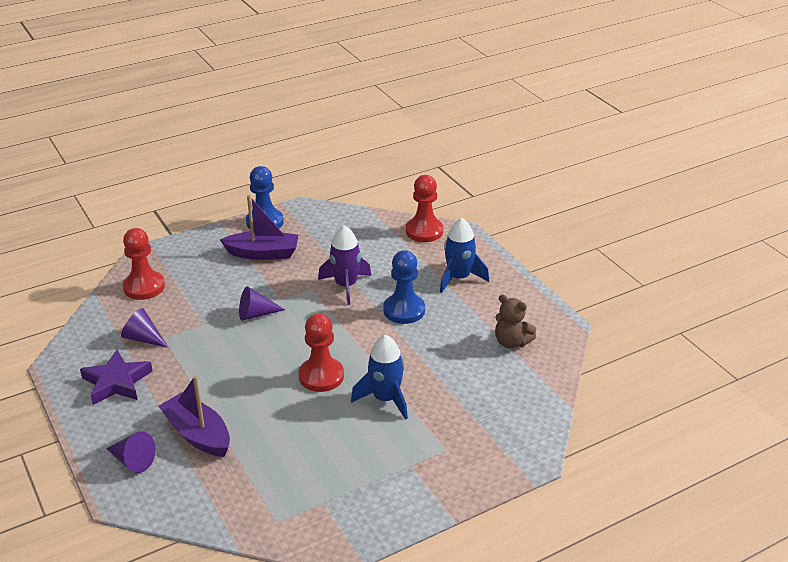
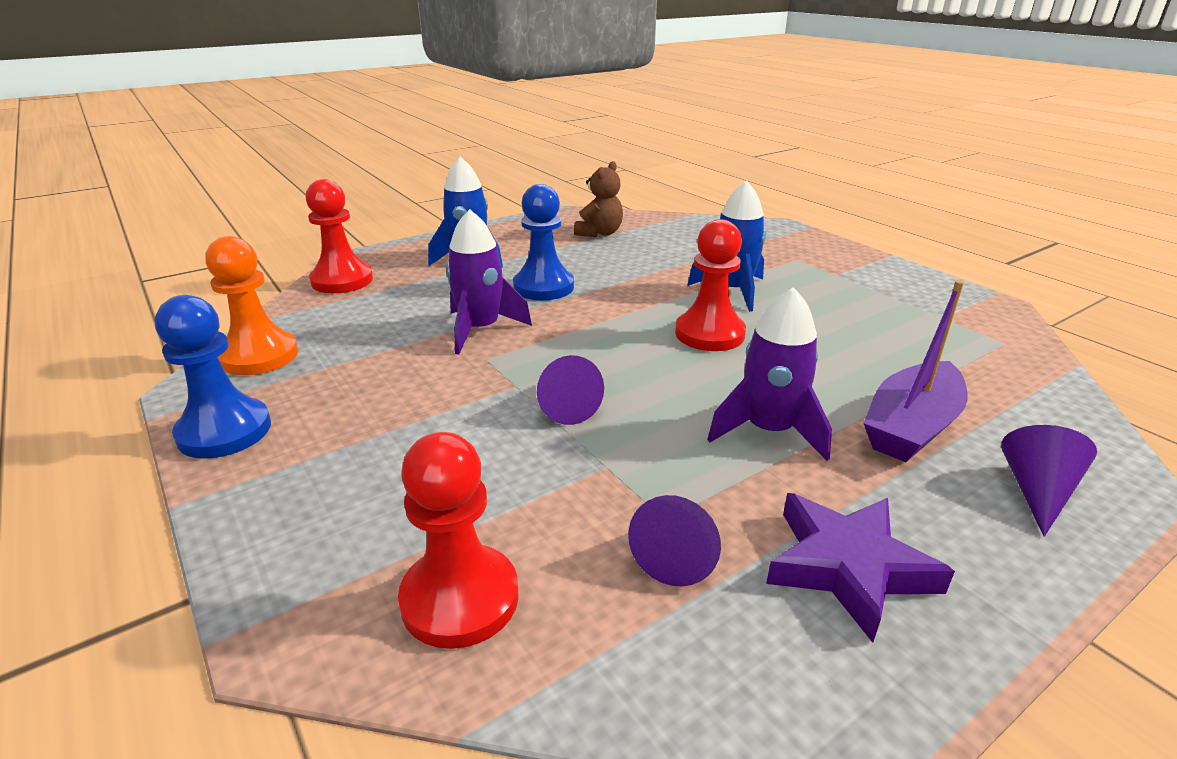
camera: 95 degrees left, 5 degrees down
purple boat [220,195,298,260] -> none
none -> orange pawn [205,236,298,375]
none -> purple rocket [707,287,832,461]

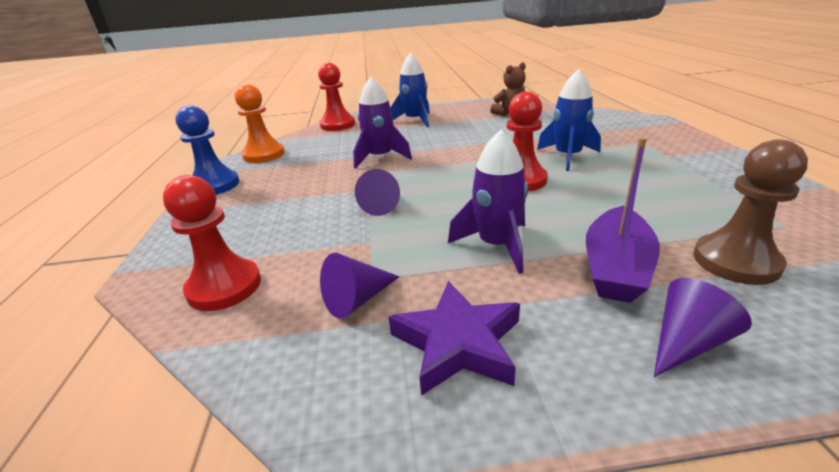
camera: 30 degrees right, 0 degrees up
blue pawn [513,184,574,300] -> none
purple boat [863,280,968,462] -> purple boat turned 45 degrees counterclockwise [586,137,660,303]
none -> brown pawn [693,139,808,285]

